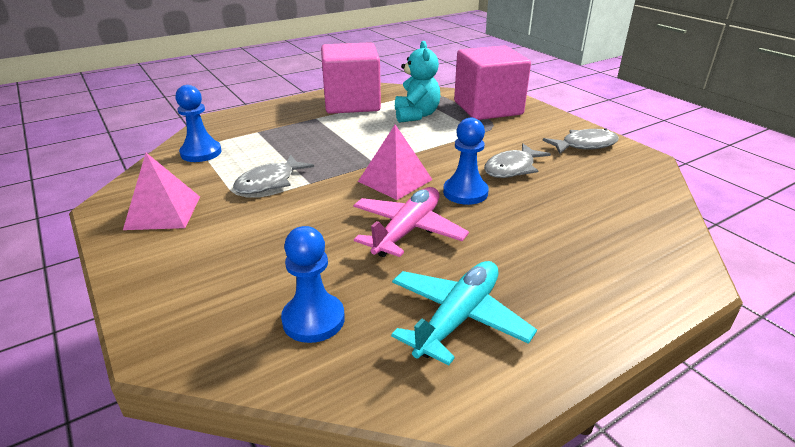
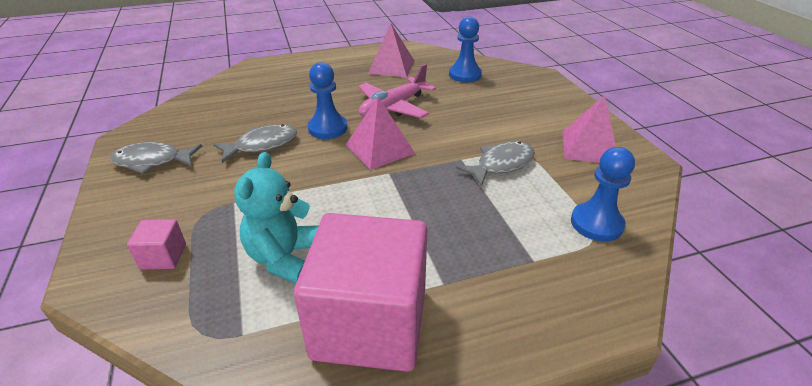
camera: 165 degrees left, 5 degrees up
turquoise plane [391,261,537,366] -> pink pyramid [368,23,414,77]
pink cube [454,45,531,120] -> pink cube [127,219,186,270], size x0.40

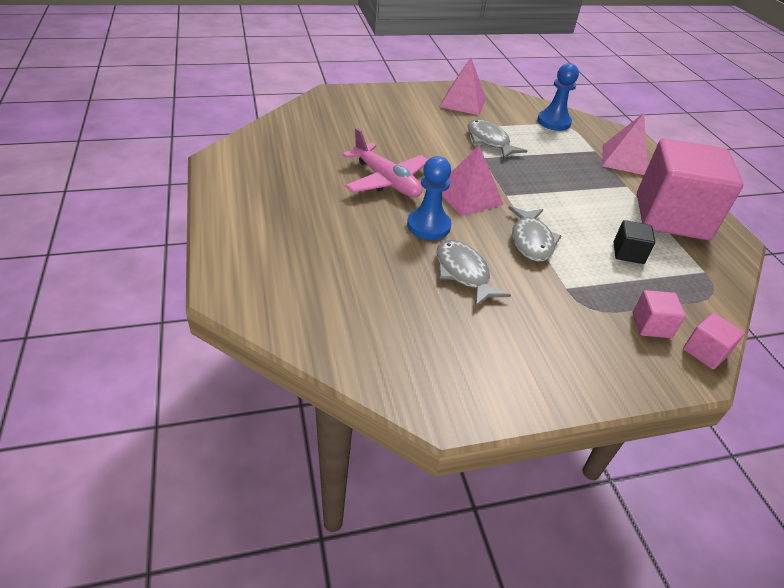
camera: 90 degrees left, 5 degrees up
grey fish [110,142,202,174] -> grey fish moved to [508,206,561,262]
turquoise teddy bear [234,152,319,283] -> black cube [613,220,655,264]
pink pyramid [368,23,414,77] -> pink pyramid moved to [602,113,648,175]
blue pawn [449,17,482,82] -> none
none -> pink cube [683,313,745,369]

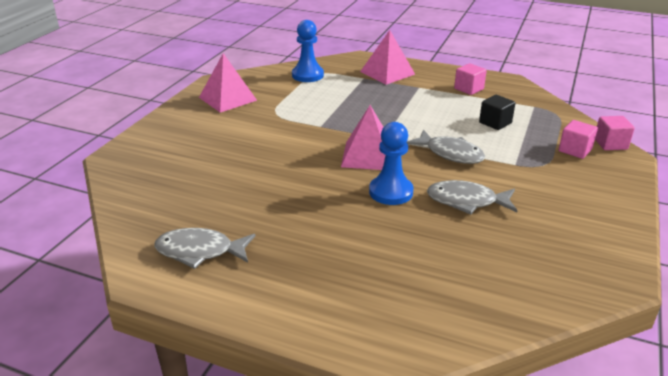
camera: 50 degrees left, 10 degrees down
pink plane [342,128,428,197] -> none
grey fish [467,120,527,159] -> grey fish moved to [154,228,255,269]
pink cube [637,138,744,240] -> pink cube [454,63,487,95], size x0.40

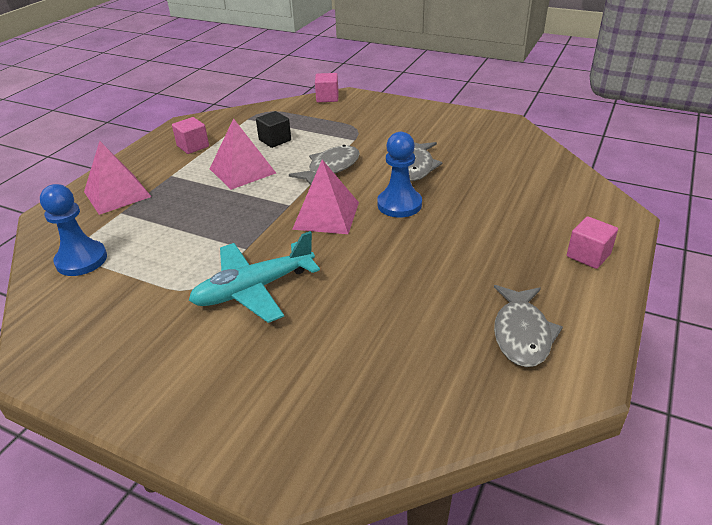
camera: 85 degrees left, 5 degrees up
pink pyramid [199,53,257,112] -> pink pyramid moved to [210,118,276,190]
pink cube [559,120,598,159] -> pink cube moved to [567,216,618,269]
none -> turquoise plane [189,231,320,323]

